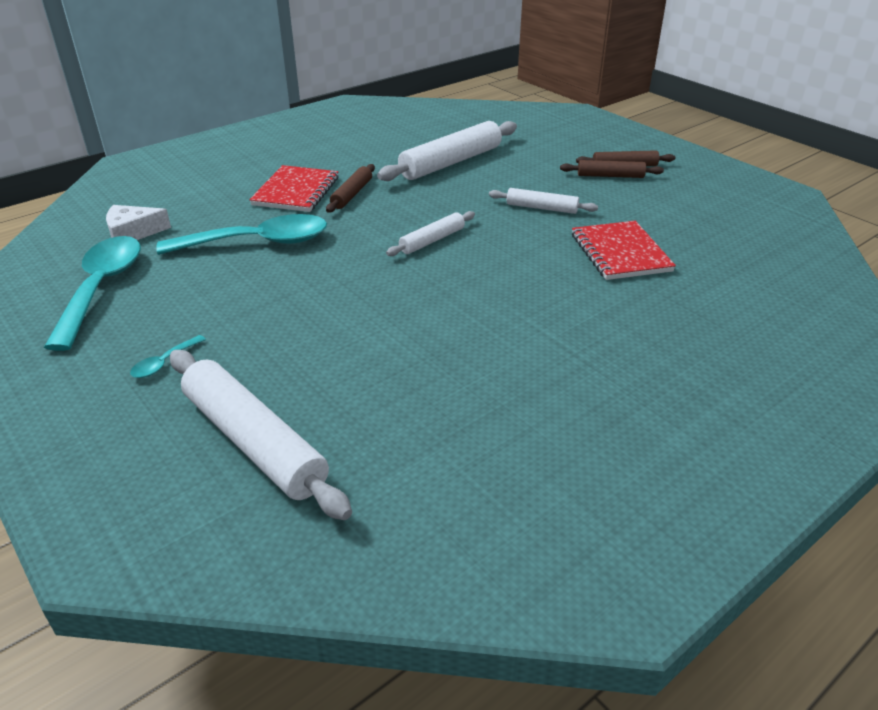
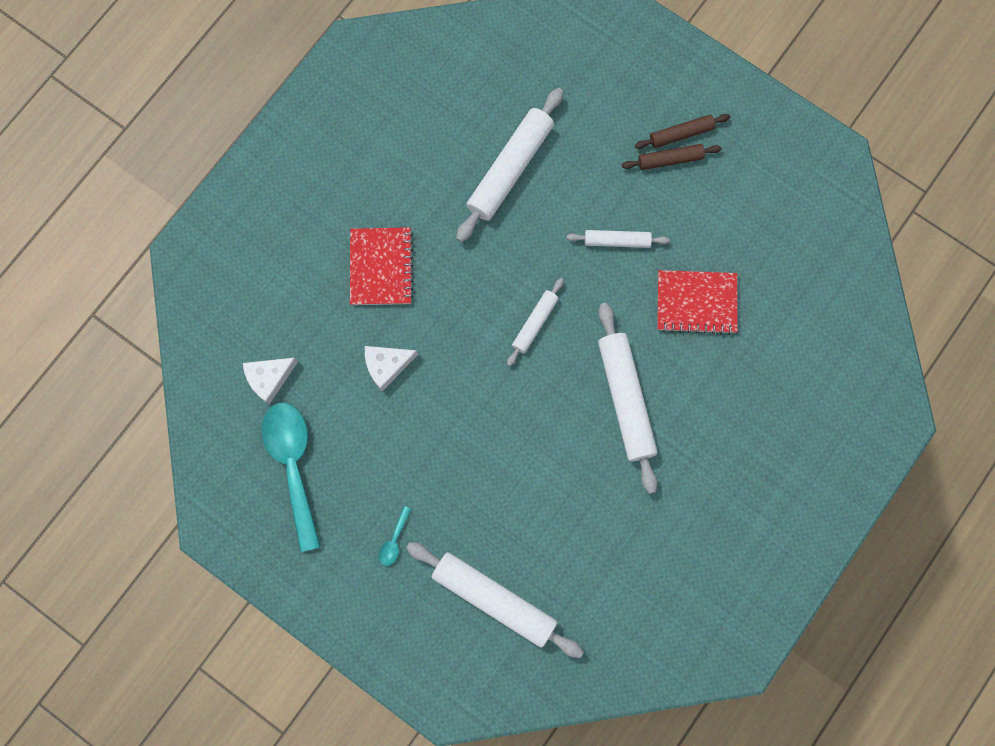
camera: 15 degrees left, 40 degrees up
turquoise spoon [156,214,327,255] -> white cheese [365,346,418,391]
brown rolling pin [326,164,375,213] -> none
red notebook [572,221,676,280] -> red notebook turned 60 degrees counterclockwise [657,270,737,335]
none -> white rolling pin [598,303,658,494]

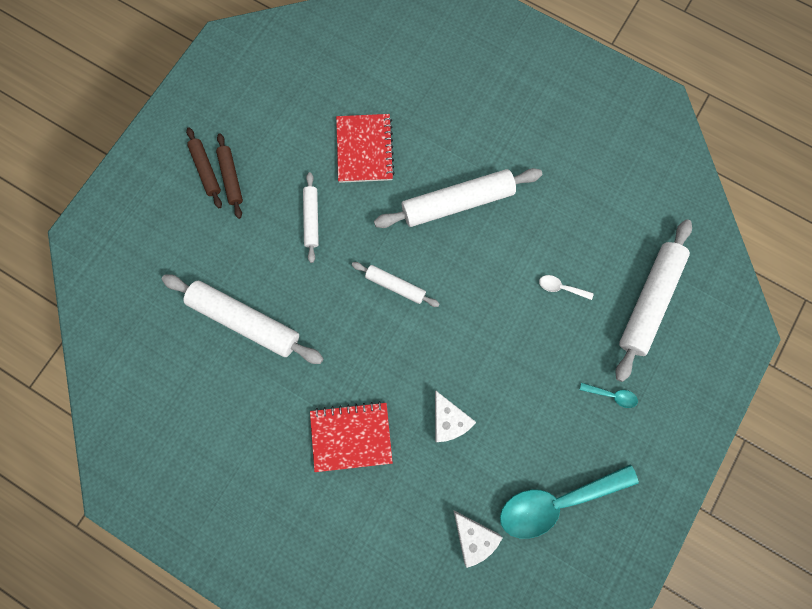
camera: 95 degrees left, 0 degrees up
none -> white spoon [539,275,594,300]

